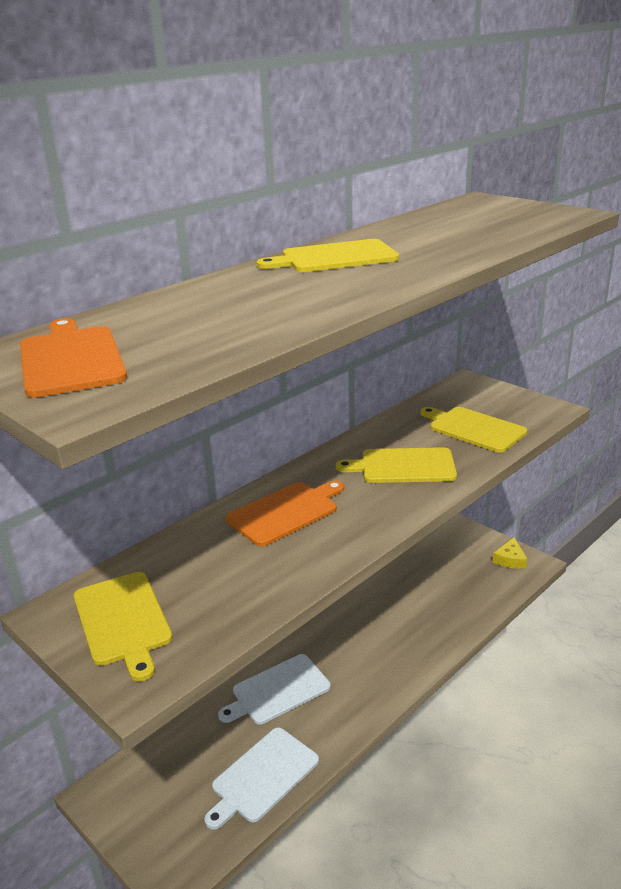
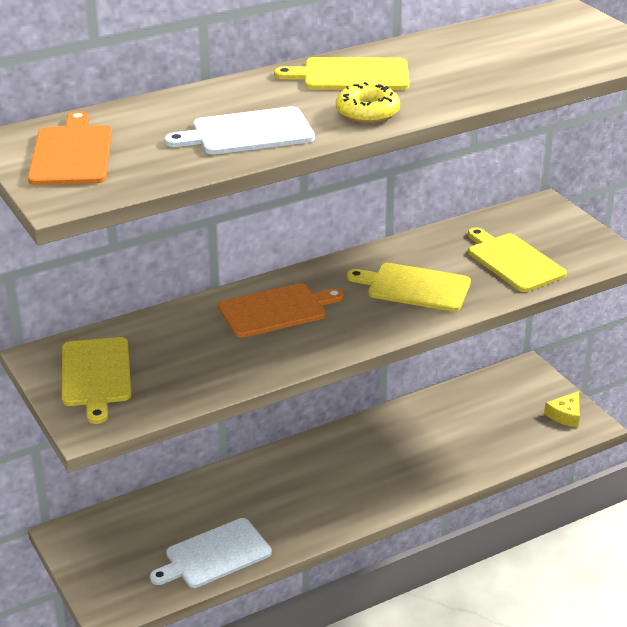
camera: 15 degrees right, 5 degrees up
white cutting board [218,654,331,725] -> white cutting board moved to [165,106,315,155]
none -> yellow donut [336,82,400,123]

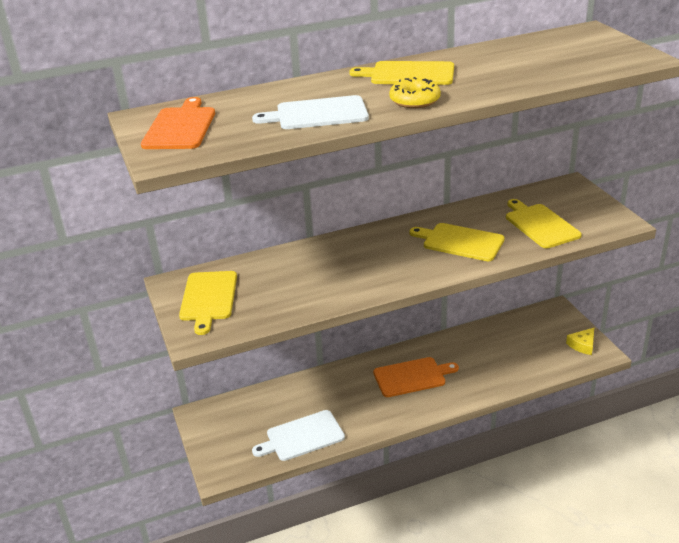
camera: 10 degrees right, 0 degrees up
orange cutting board [218,283,344,338] -> orange cutting board moved to [373,357,459,397]

